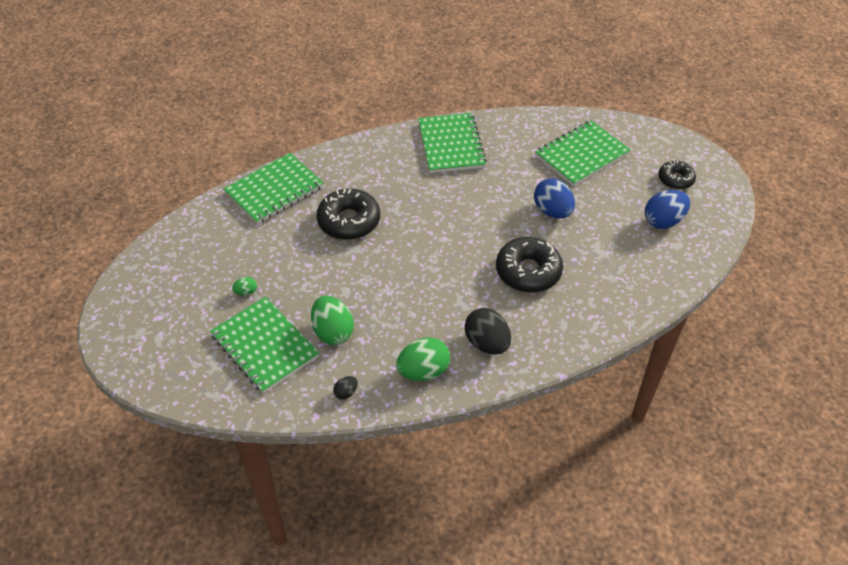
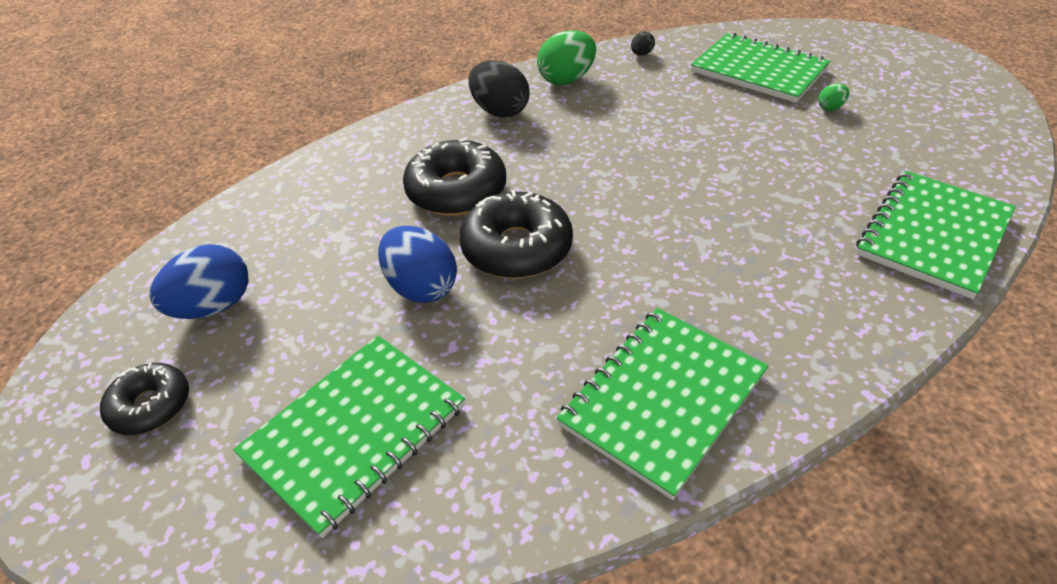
camera: 170 degrees right, 5 degrees down
green egg [311,296,354,345] -> none
black donut [317,189,380,240] -> black donut moved to [459,190,573,279]
green notebook [418,113,487,173] -> green notebook turned 60 degrees clockwise [556,308,768,500]

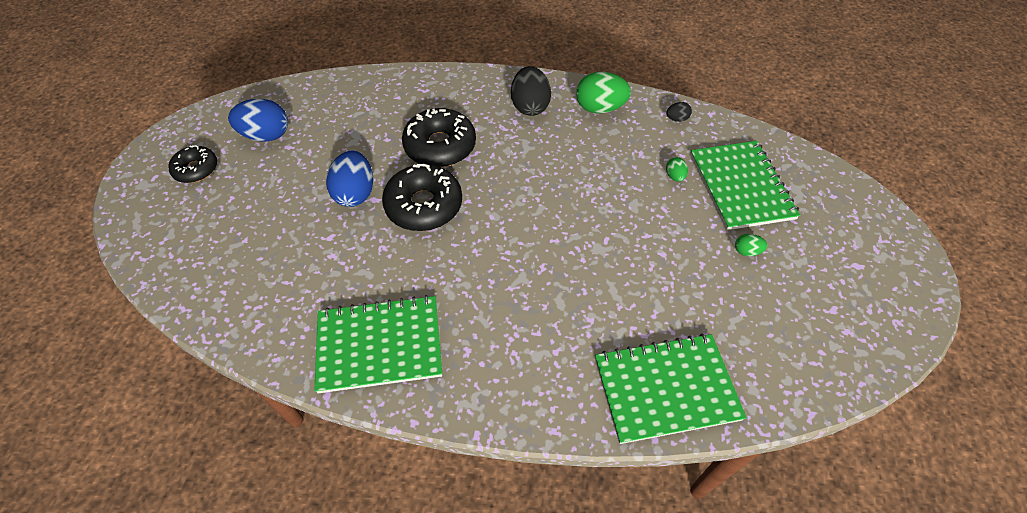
camera: 40 degrees right, 10 degrees up
green notebook [233,336,465,538] -> none
none -> green egg [666,157,688,182]

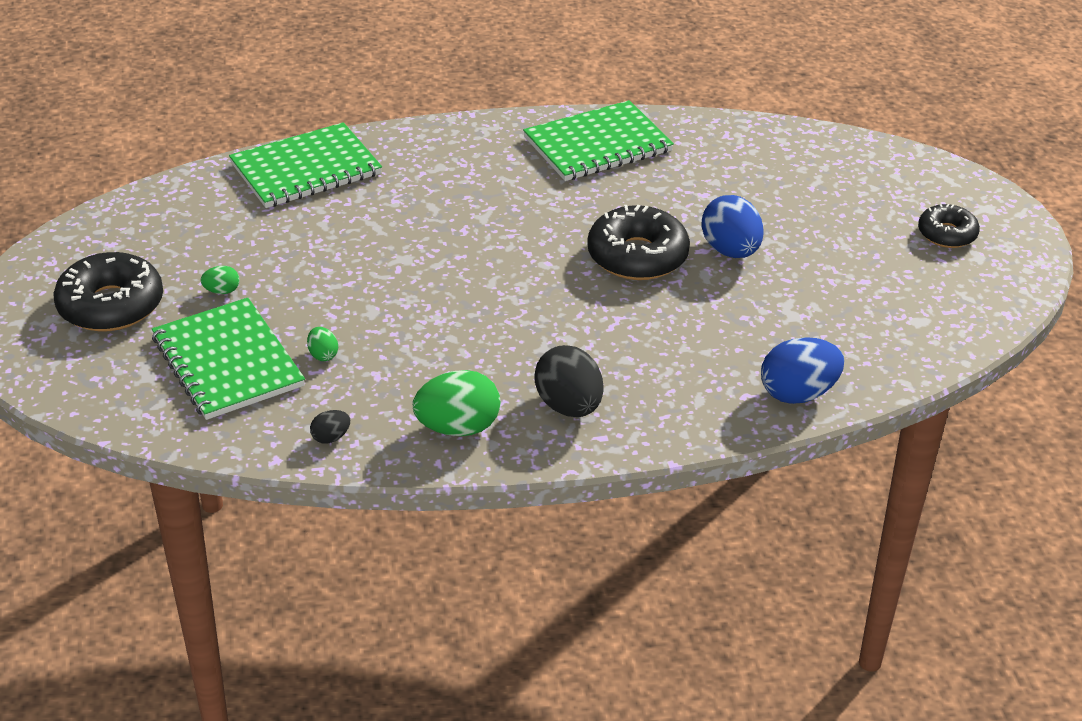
camera: 160 degrees right, 15 degrees down
blue egg [228,99,288,142] -> blue egg moved to [761,337,844,404]
black donut [402,108,476,167] -> black donut moved to [53,252,163,331]

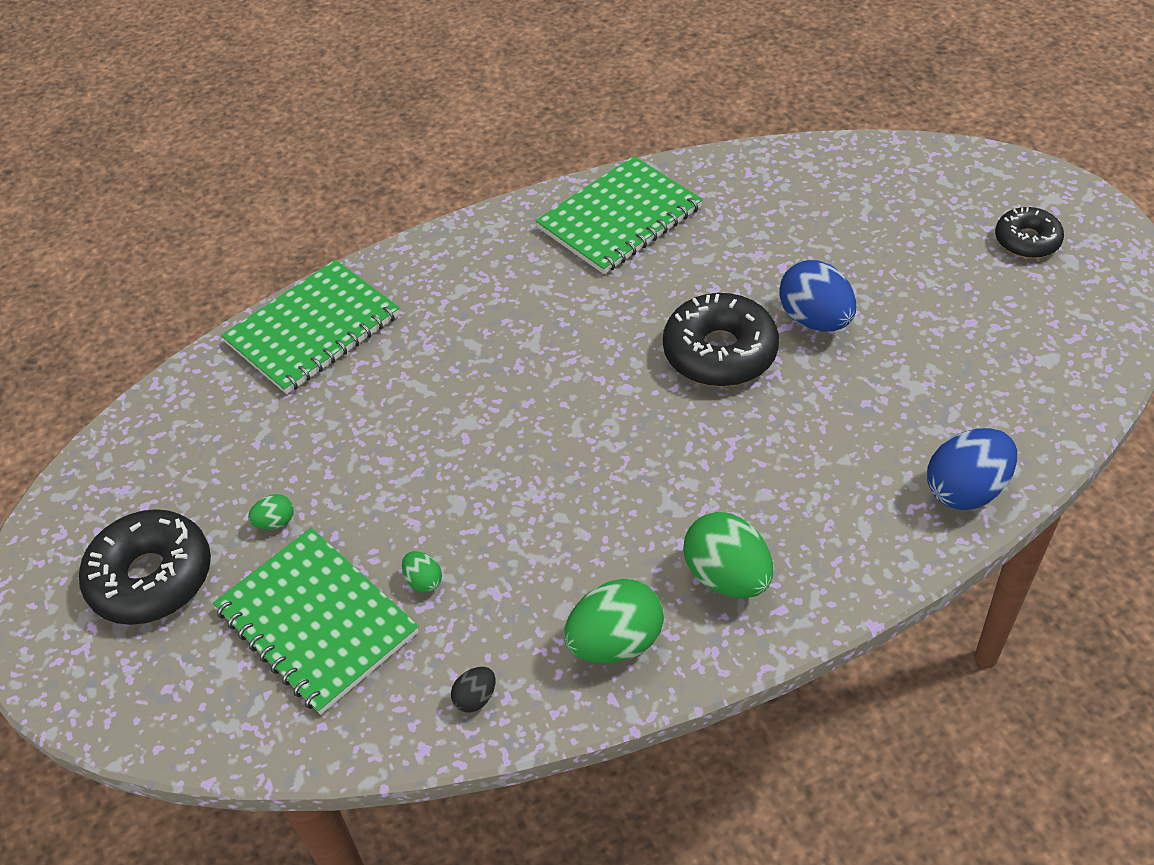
camera: 10 degrees left, 10 degrees up
black egg [534,345,603,417] -> green egg [683,512,773,598]

